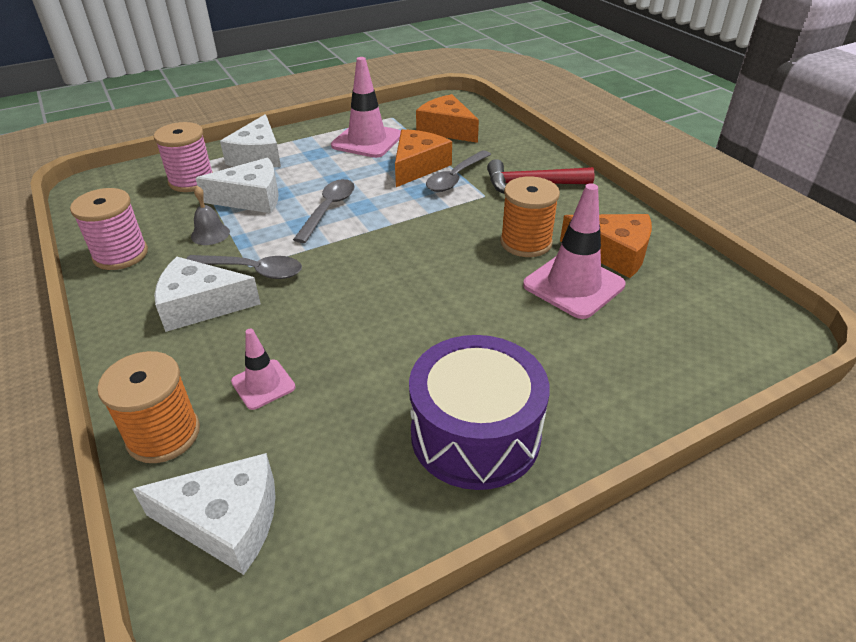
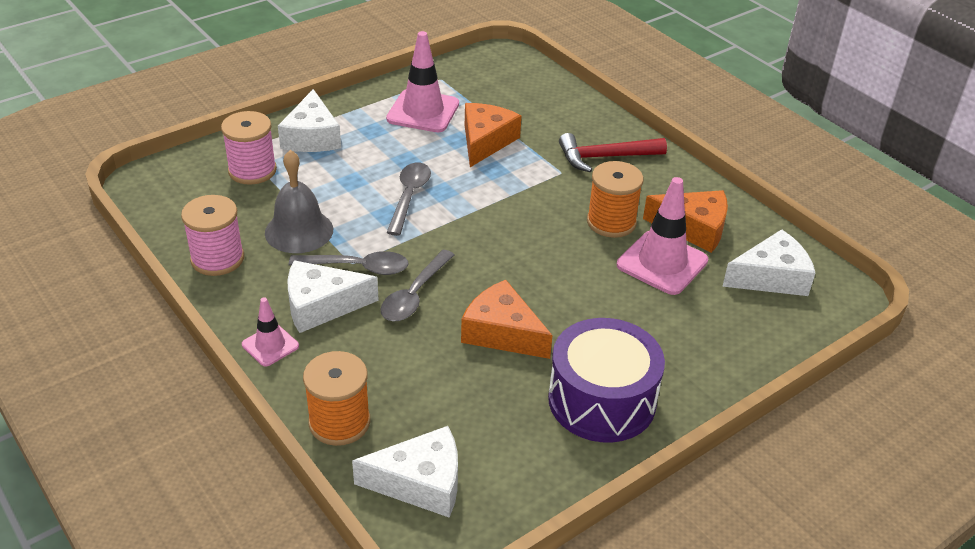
camera: 10 degrees left, 0 degrees up
grey bell [191,186,230,245] -> grey bell [265,150,333,253], size x1.78
white cheese [196,158,279,213] -> white cheese moved to [722,229,815,296]
pink traffic cone [231,329,295,410] -> pink traffic cone moved to [242,298,299,367]
orange cheese [416,94,479,143] -> orange cheese moved to [461,280,553,359]
grey spoon [426,150,491,192] -> grey spoon moved to [380,250,454,321]

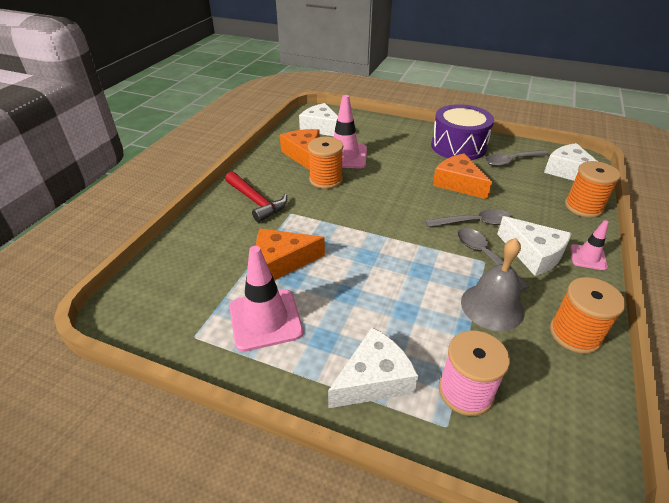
camera: 120 degrees left, 0 degrees up
pink spool [181,195,244,276] -> orange spool [550,277,626,354]
grey spoon [386,163,431,236] -> grey spoon moved to [486,150,548,167]
orange cheese [461,280,553,359] -> orange cheese turned 135 degrees clockwise [433,154,492,199]

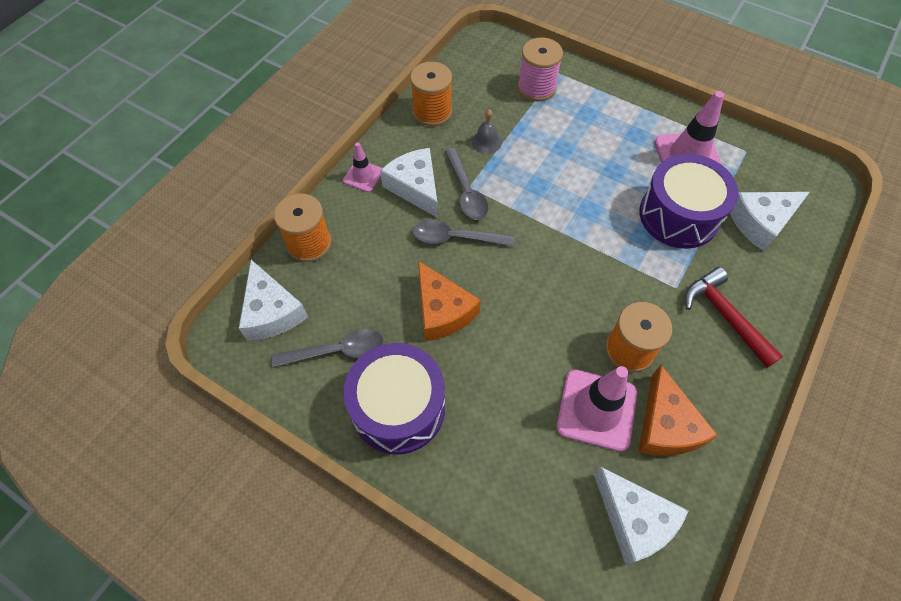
camera: 170 degrees left, 20 degrees up
orange cheese [256,228,325,280] -> purple drum [639,154,739,249]
white cheese [328,327,418,408] -> white cheese moved to [730,192,810,251]
grey bell [461,238,525,331] -> grey bell [472,109,502,154], size x0.56

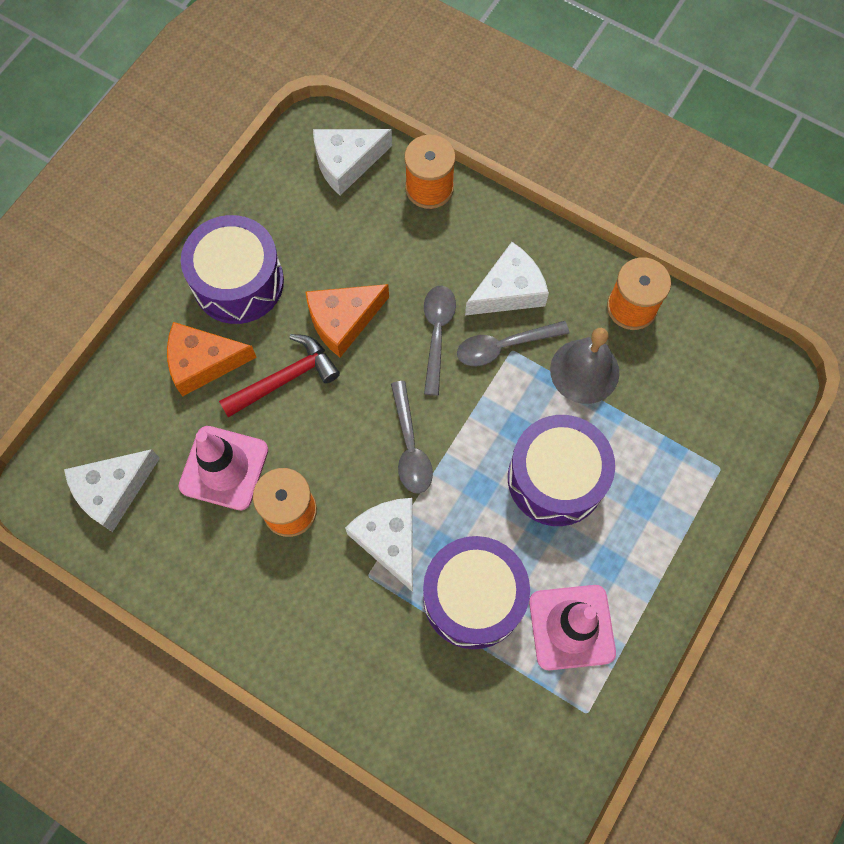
camera: 90 degrees right, 10 degrees up
grey spoon [271,329,384,368] -> grey spoon moved to [391,381,433,493]
pink traffic cone [343,142,382,192] -> none
grey bell [472,109,502,154] -> grey bell [550,328,619,404], size x1.78
pink spool [518,37,563,101] -> none
orange cheese [638,365,718,456] -> orange cheese moved to [167,322,257,397]
red hammer [685,267,783,368] -> red hammer moved to [219,334,340,418]
white cheese [730,192,810,251] -> white cheese moved to [345,498,413,592]
none -> purple drum [508,415,615,526]

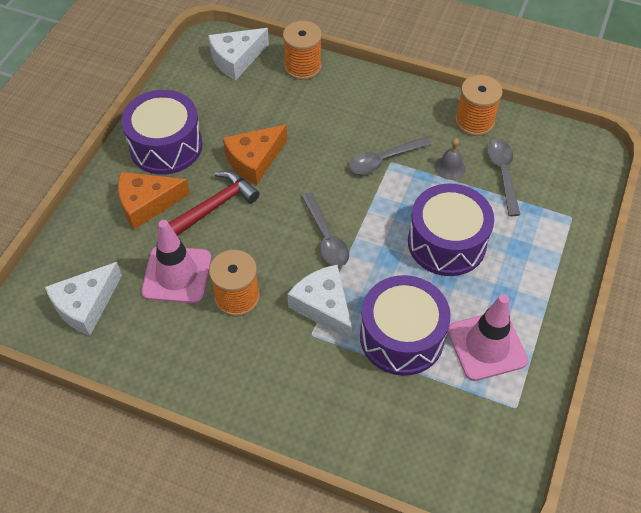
camera: 10 degrees left, 15 degrees down
grey spoon [424,286,456,396] -> grey spoon moved to [487,139,520,216]
white cheese [465,242,549,315] -> none
grey bell [550,328,619,404] -> grey bell [435,138,466,180], size x0.56

